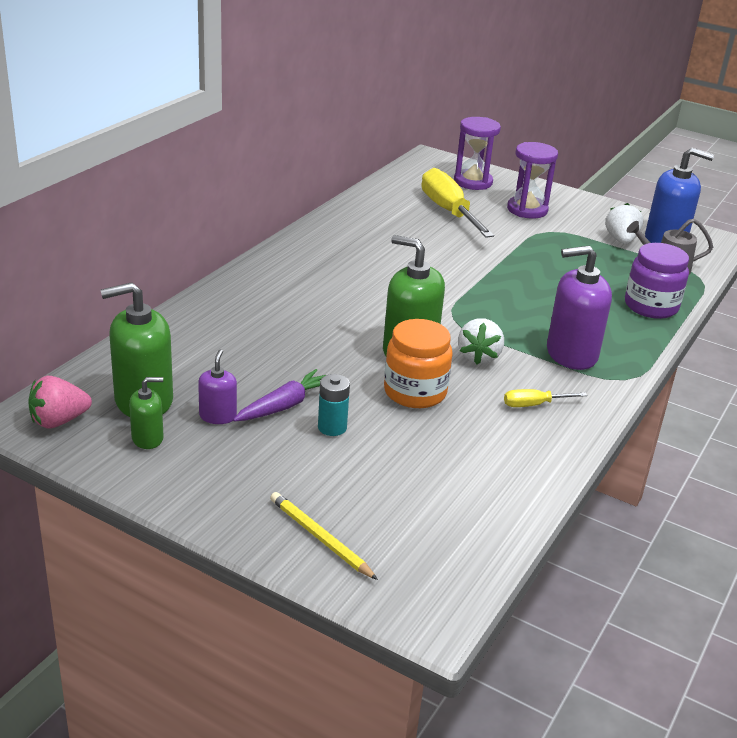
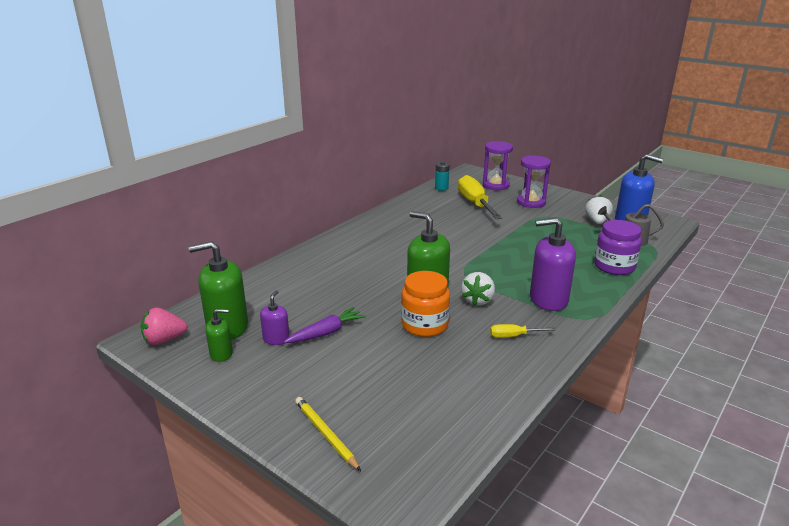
camera: 10 degrees right, 5 degrees down
turquoise battery [318,374,350,436] -> turquoise battery moved to [435,161,450,191]

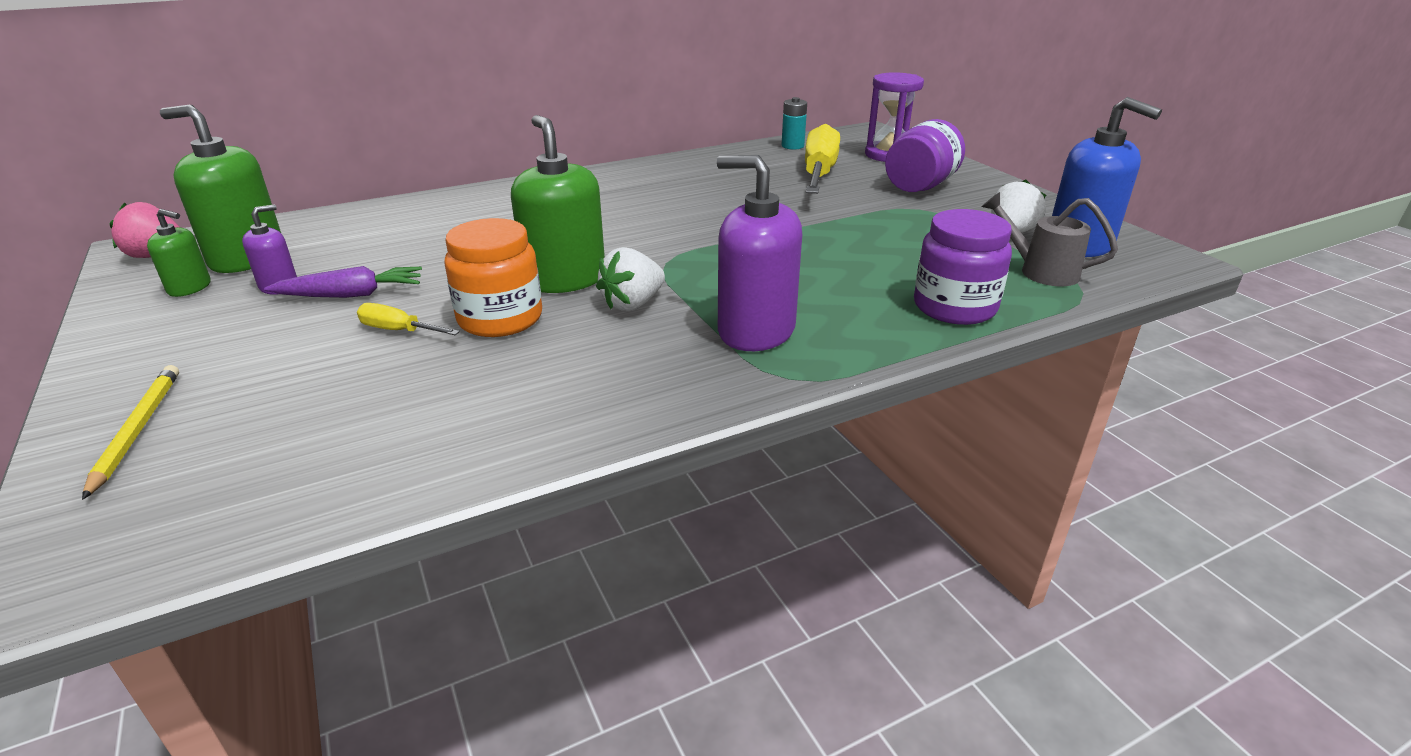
camera: 25 degrees right, 5 degrees up
yellow screwdriver [490,324,555,338] -> yellow screwdriver moved to [357,303,460,335]
purple hourglass [517,156,551,208] -> purple jar [885,119,965,192]

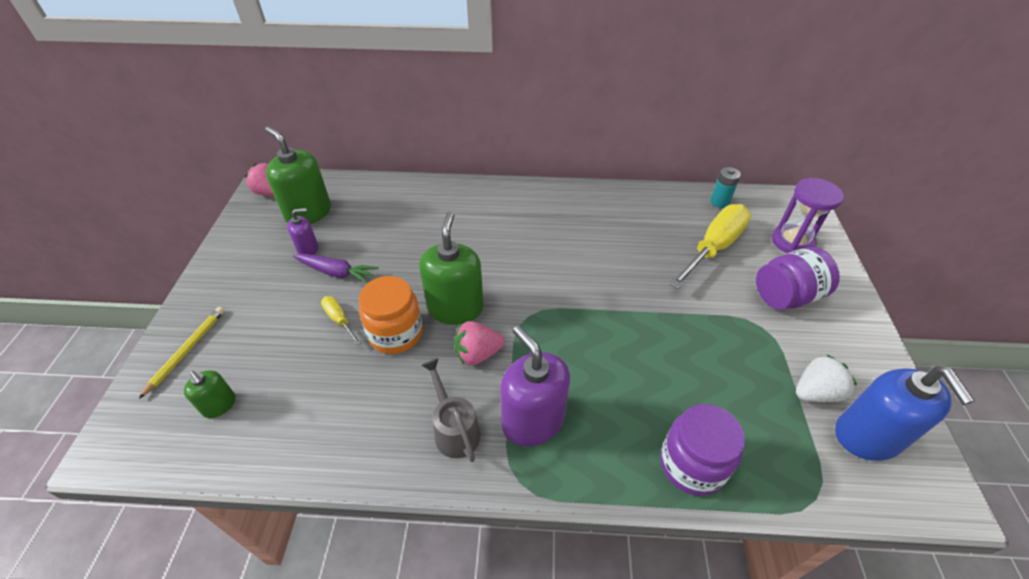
camera: 30 degrees right, 15 degrees up
green soap dispenser [147,209,211,297] -> green soap dispenser moved to [184,370,236,418]
white strawberry [596,247,665,311] -> pink strawberry [454,321,505,365]
grey watering can [981,192,1118,286] -> grey watering can moved to [421,358,481,462]

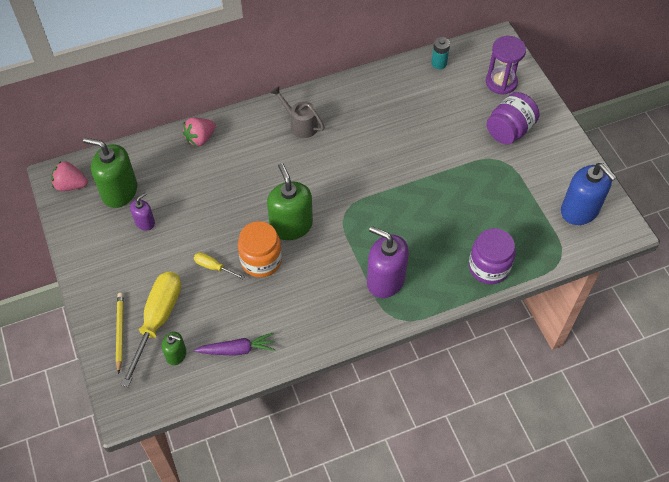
camera: 25 degrees left, 10 degrees up
purple carrot [293,254,379,283] -> purple carrot moved to [194,333,276,356]
grey watering can [421,358,481,462] -> grey watering can moved to [271,86,325,138]
pink strawberry [454,321,505,365] -> pink strawberry moved to [183,117,216,146]
yellow screwdriver [669,204,751,289] -> yellow screwdriver moved to [120,272,181,387]
white strawberry [796,354,857,402] -> none

